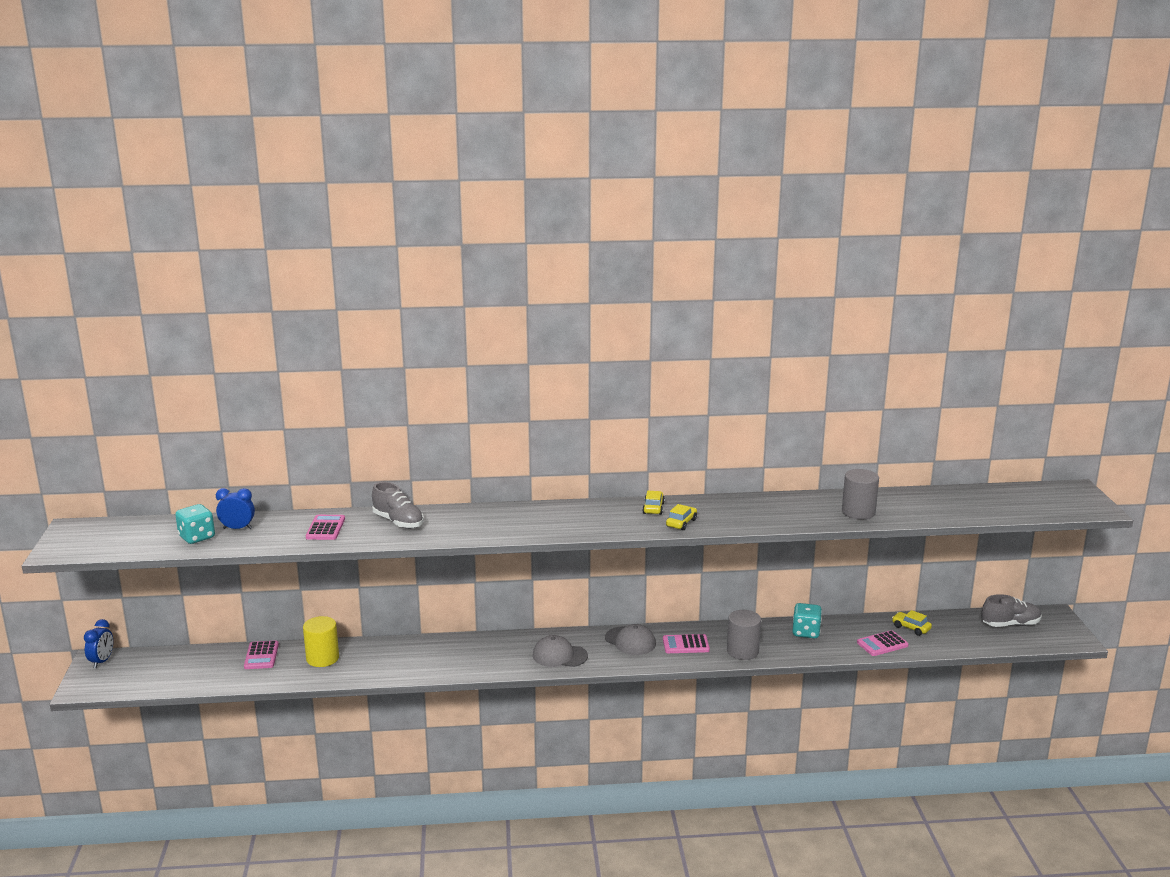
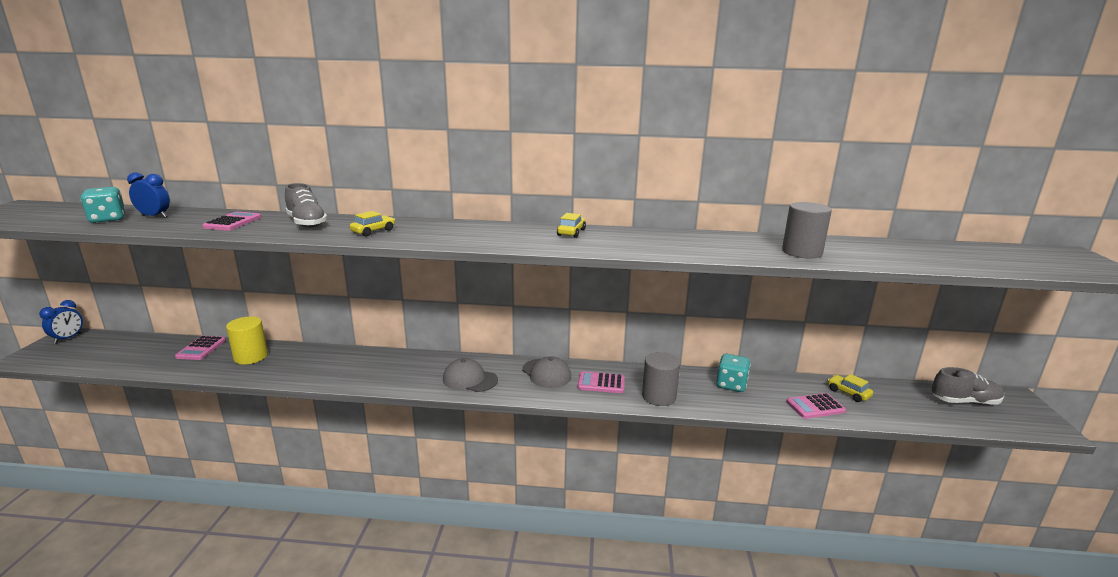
camera: 10 degrees right, 0 degrees up
yellow car [666,504,697,530] -> yellow car moved to [350,211,395,236]

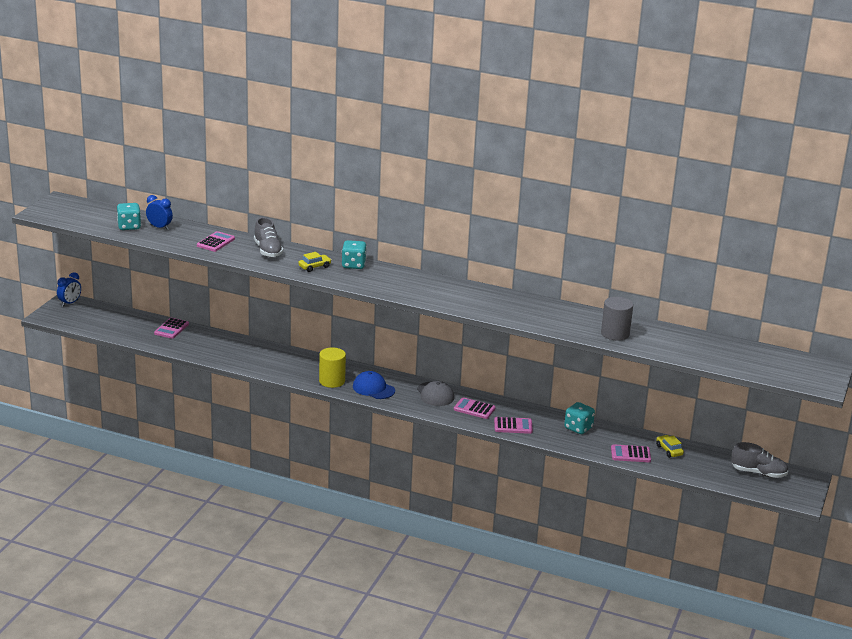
camera: 15 degrees right, 5 degrees up
yellow cylinder [226,316,268,364] -> yellow cylinder moved to [319,348,346,388]
grey cap [443,358,498,392] -> blue cap [353,371,395,399]
yellow car [557,213,586,238] -> none
grey cylinder [642,352,680,406] -> pink calculator [494,417,533,434]
none -> turquoise dice [342,240,367,269]

